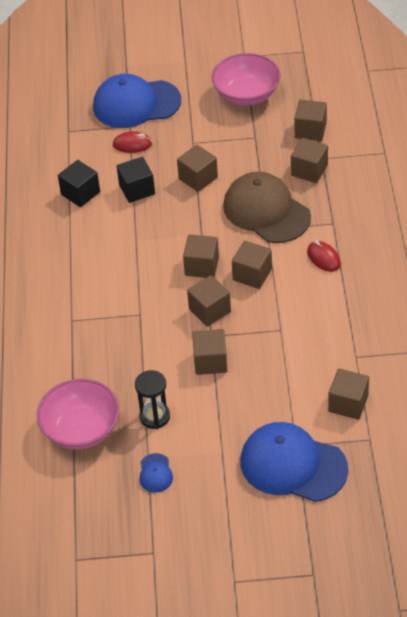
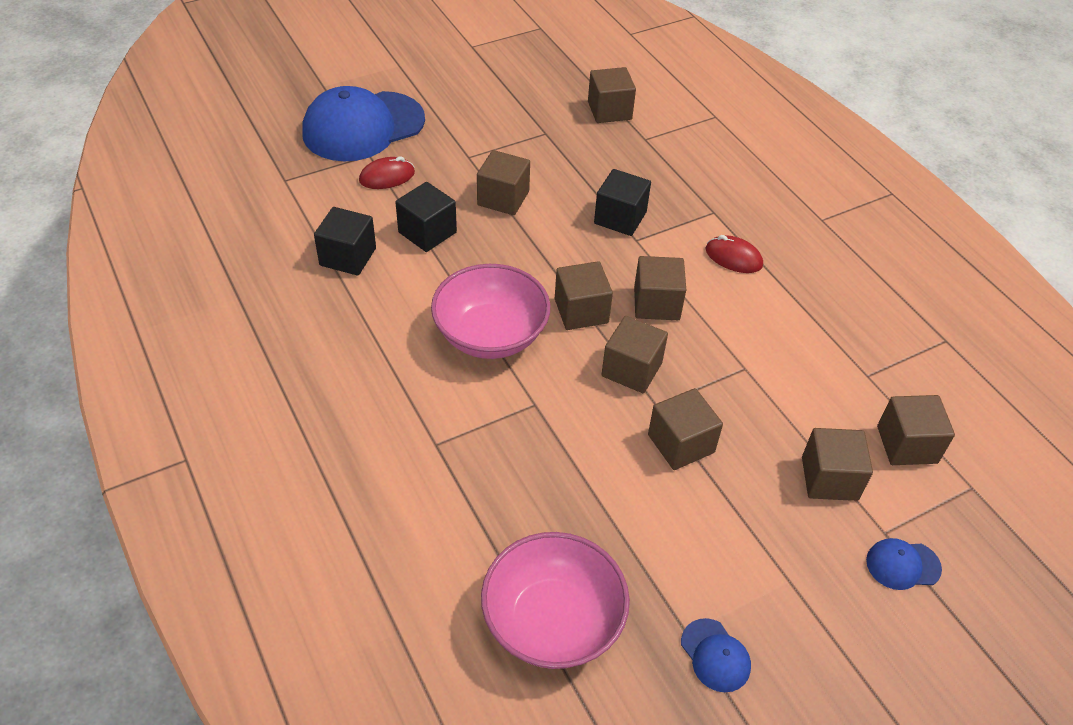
camera: 30 degrees left, 0 degrees up
black hourglass [135,370,170,429] -> none
pink bowl [211,53,280,106] -> pink bowl moved to [431,264,550,359]
brown cap [223,172,311,243] -> black cube [594,169,651,236]
blue cap [240,422,348,502] -> blue cap [866,538,942,590], size x0.42
brown cube [291,138,328,183] -> brown cube moved to [802,428,873,501]

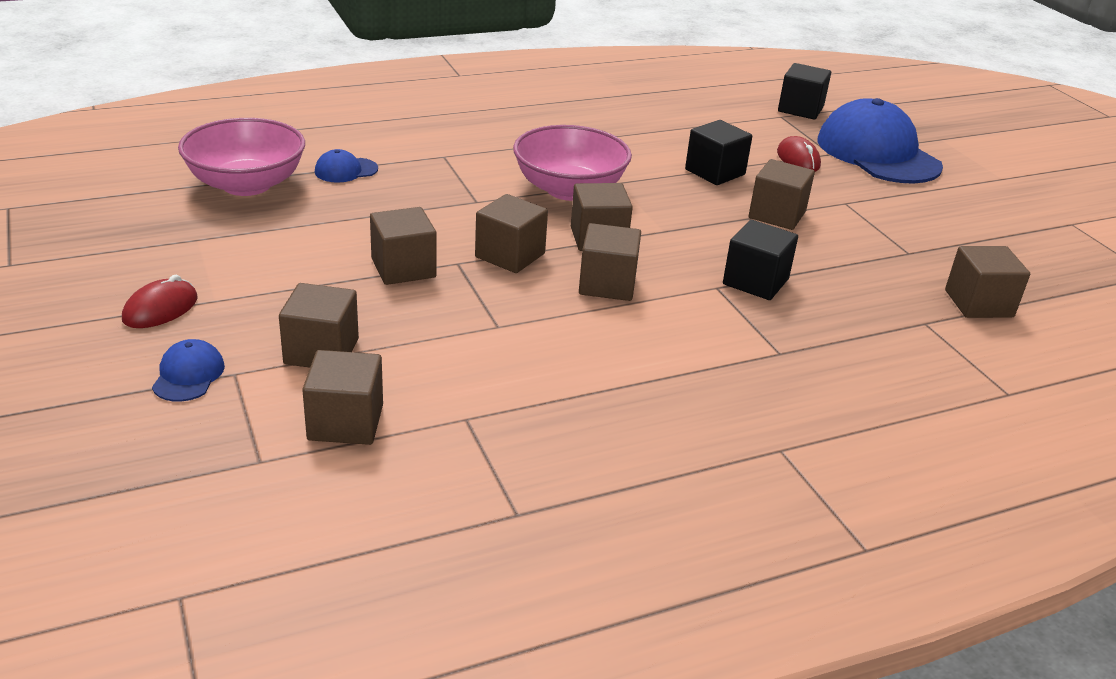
camera: 95 degrees right, 15 degrees down
black cube [314,207,376,276] -> black cube moved to [778,63,831,120]
blue cap [681,618,751,692] -> blue cap moved to [315,149,378,183]
red mouse [705,235,763,273] -> red mouse moved to [122,275,198,328]

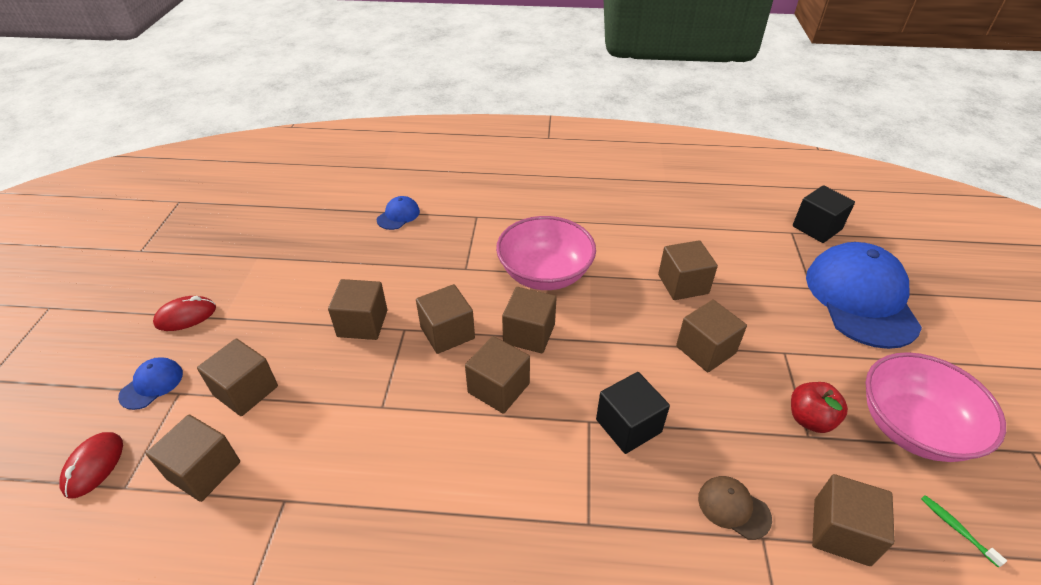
camera: 30 degrees right, 10 degrees up
pink bowl [178,118,305,196] -> pink bowl moved to [866,352,1006,462]
blue cap [315,149,378,183] -> blue cap turned 120 degrees clockwise [377,196,420,230]
black cube [685,120,752,185] -> brown cube [658,240,718,300]
red mouse [777,136,821,172] -> red mouse moved to [60,432,123,498]
none -> brown cap [698,476,772,540]
none -> red apple [791,382,848,433]
none -> green toothbrush [921,495,1007,567]

